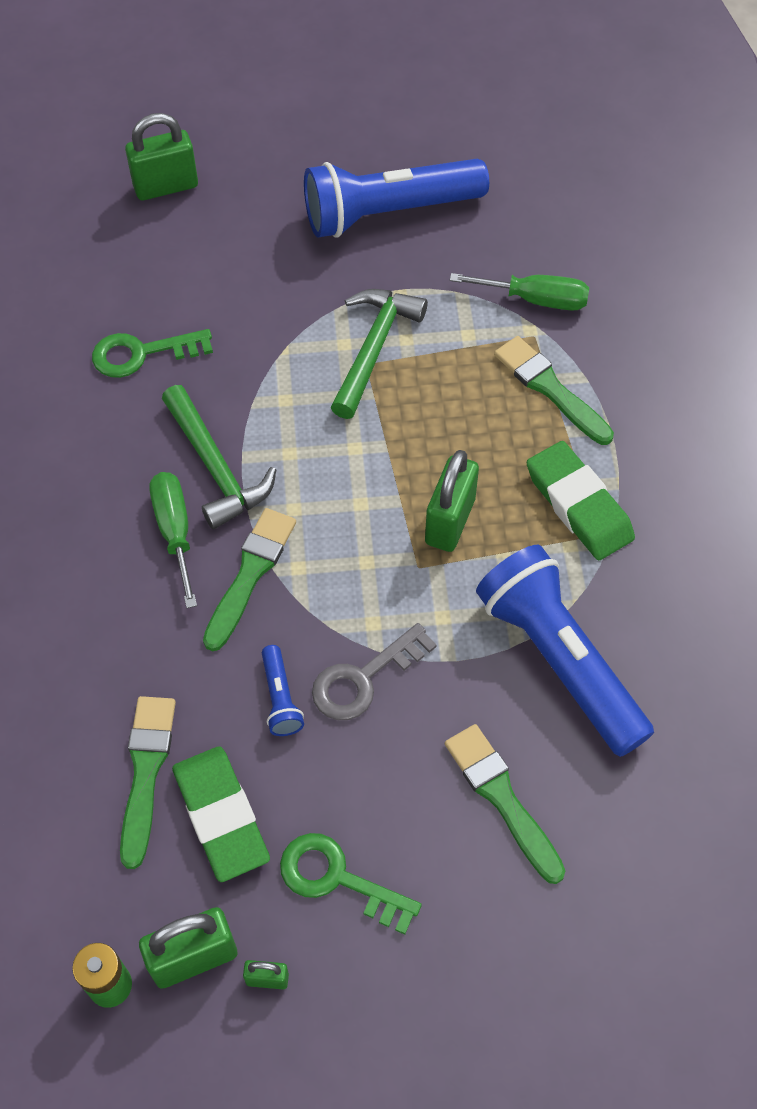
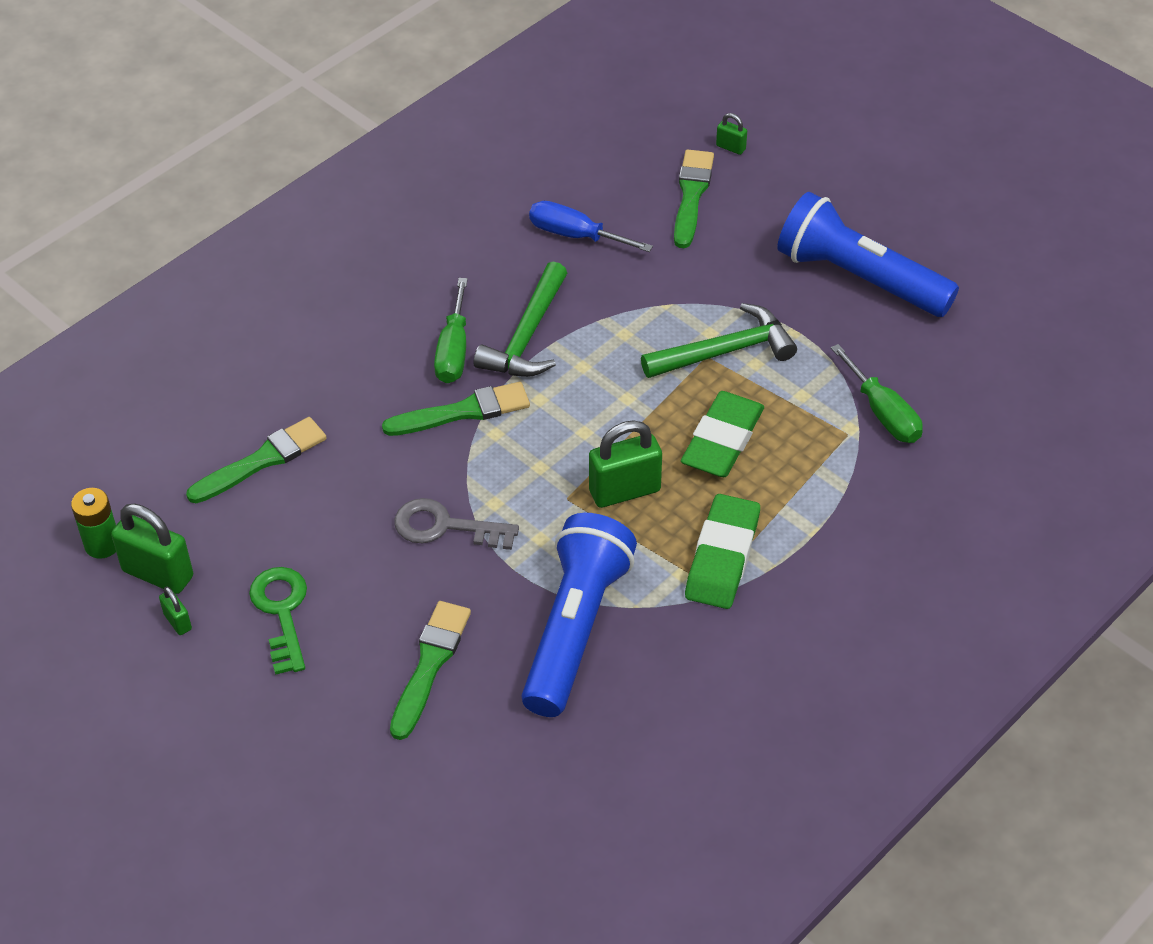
camera: 50 degrees right, 10 degrees down
green key [92,329,213,378] -> blue screwdriver [529,201,653,252]
green padlock [125,113,198,200] -> green padlock [716,113,747,155], size x0.49
green screwdriver [149,472,197,608] -> green screwdriver turned 150 degrees clockwise [434,278,468,383]
green eraser [172,746,270,882] -> green eraser moved to [681,391,764,477]
blue flashlight [262,645,304,736] -> none
green brush [494,336,614,445] -> green brush moved to [674,150,714,248]

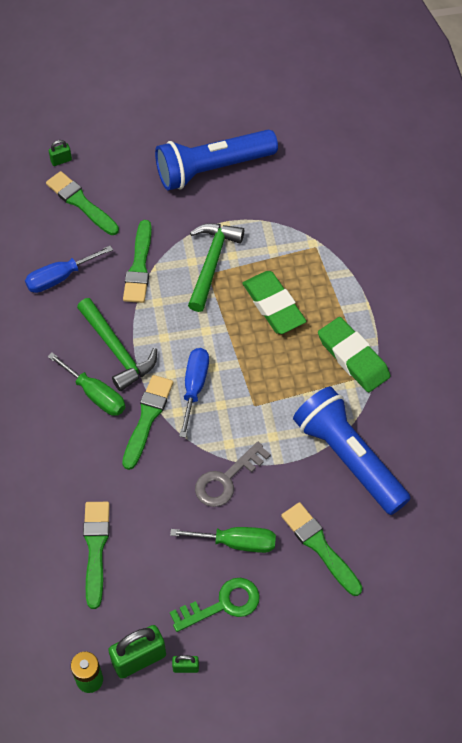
camera: 55 degrees left, 10 degrees up
green key [249,567,307,675] -> green key turned 135 degrees clockwise [170,578,260,632]
green padlock [589,420,662,508] -> none
green screwdriver [831,344,923,443] -> green screwdriver moved to [170,527,276,553]
none -> green brush [123,220,152,303]
none -> blue screwdriver [179,348,209,438]

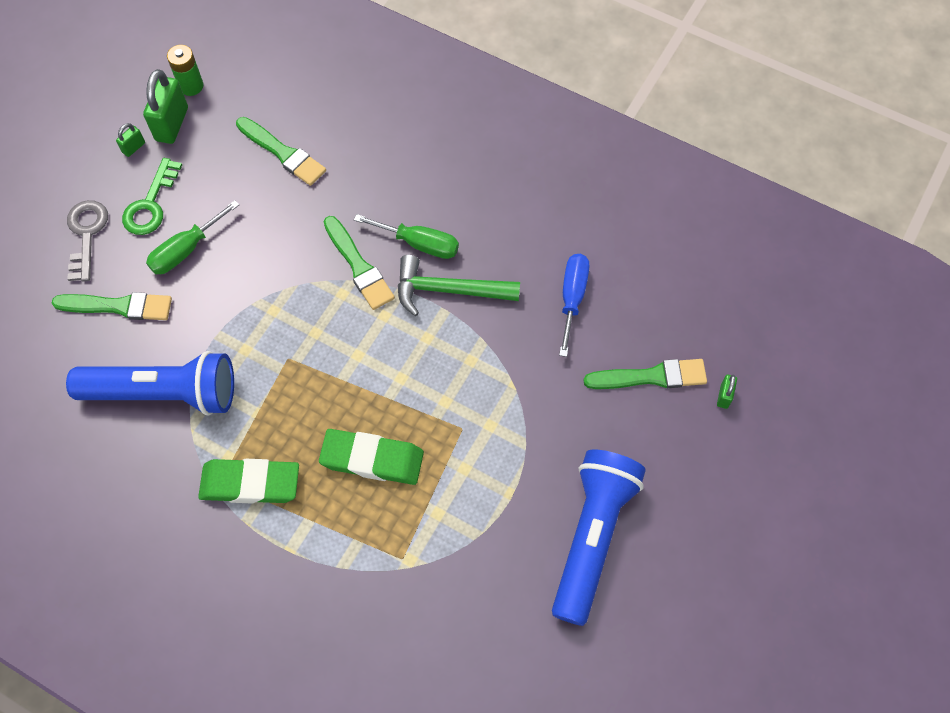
camera: 130 degrees right, 5 degrees up
green screwdriver [47,352,126,416] -> green screwdriver turned 150 degrees counterclockwise [354,214,459,259]
green brush [123,220,152,303] -> none
blue screwdriver [179,348,209,438] -> none
green hammer [188,223,244,312] -> none
grey key [195,441,271,507] -> grey key moved to [67,200,108,282]

